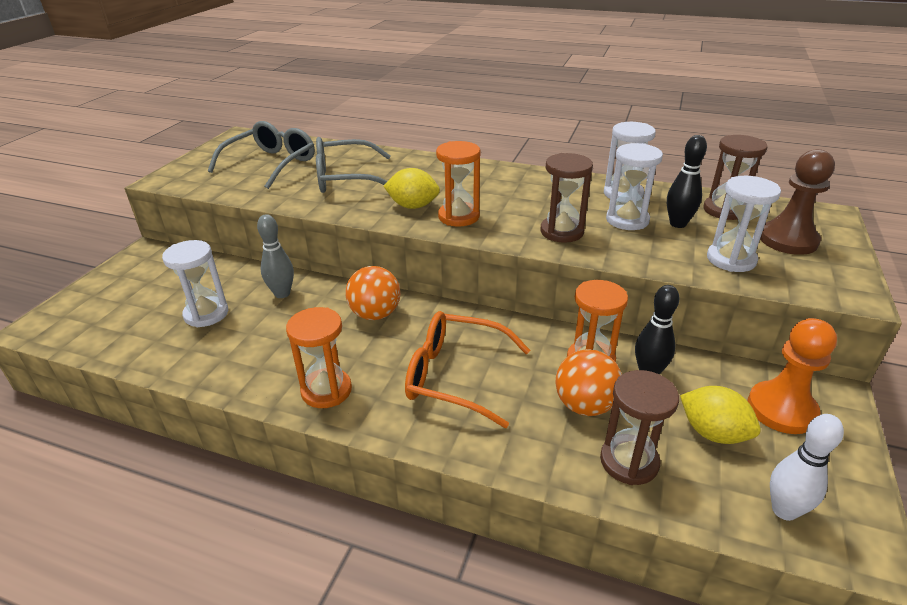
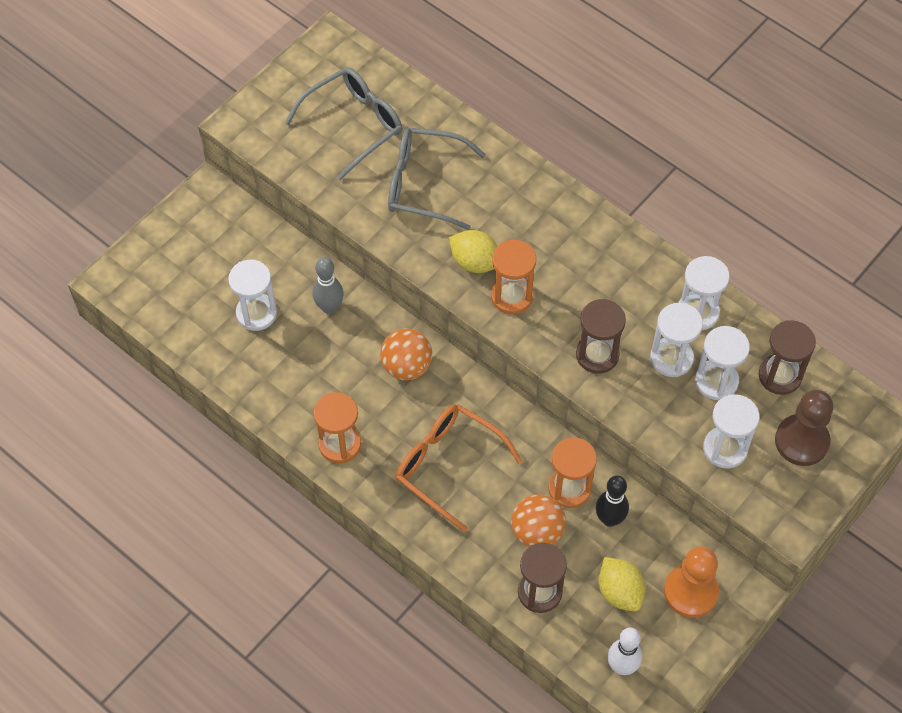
camera: 20 degrees right, 25 degrees up
black bowling pin [667,135,707,228] -> white hourglass [695,326,750,401]

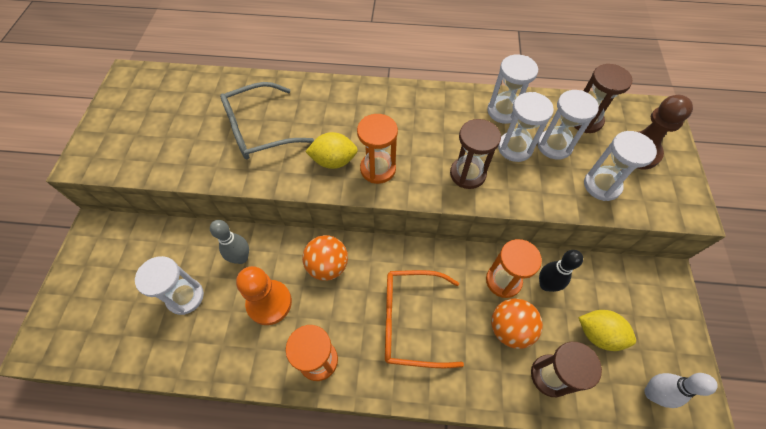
camera: 35 degrees left, 0 degrees up
grey glasses [285,67,402,180] -> none
orange pawn [664,546,719,618] -> orange pawn moved to [236,266,292,325]

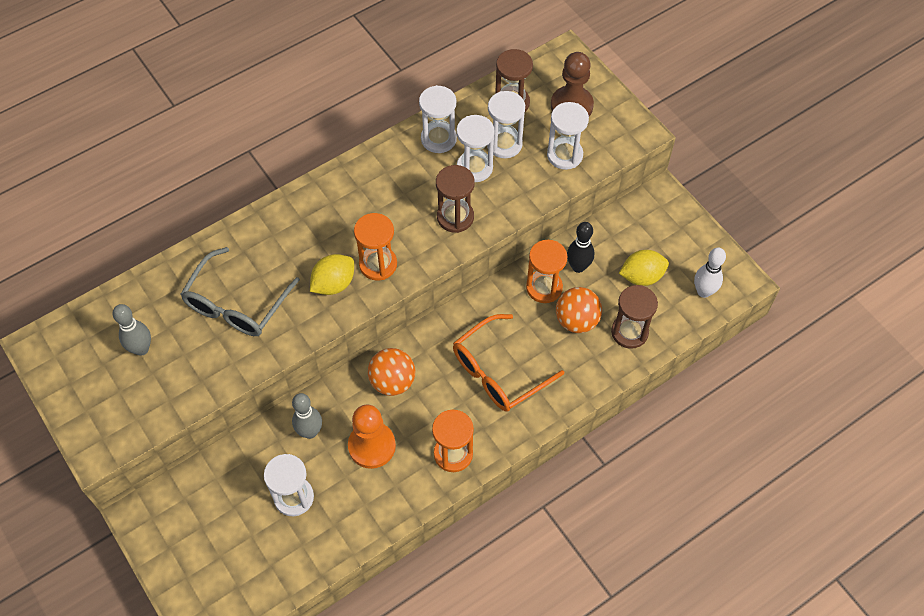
camera: 40 degrees left, 0 degrees up
none -> grey bowling pin [113,304,151,356]

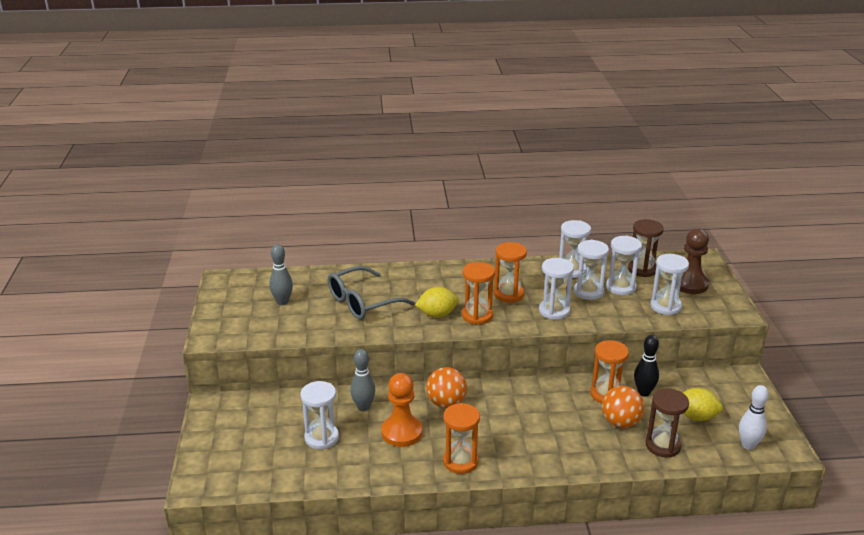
camera: 30 degrees right, 30 degrees down
brown hourglass [436,165,475,233] -> white hourglass [539,258,574,320]
orange glasses [453,314,564,412] -> none
none -> orange hourglass [494,242,527,302]

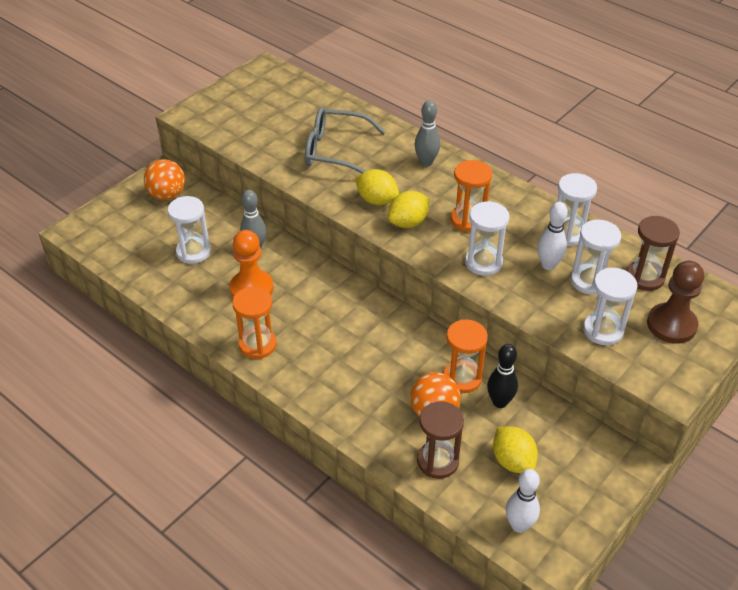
camera: 45 degrees right, 15 degrees up
grey bowling pin [269,244,293,305] -> grey bowling pin moved to [414,100,440,166]
orange ball [426,367,467,408] -> orange ball moved to [144,159,185,200]
orange hourglass [462,262,495,325] -> yellow lemon [388,191,429,228]
white hourglass [574,240,609,300] -> white bowling pin [537,202,568,270]

